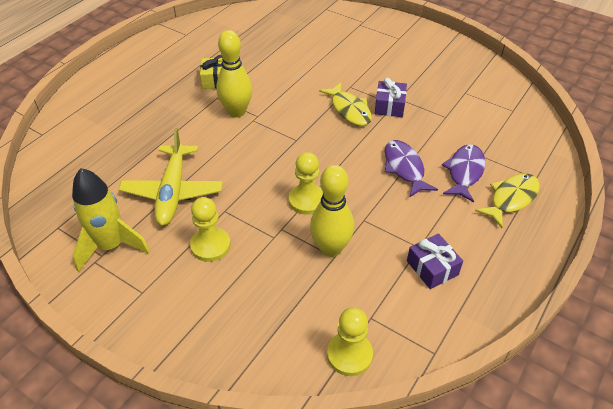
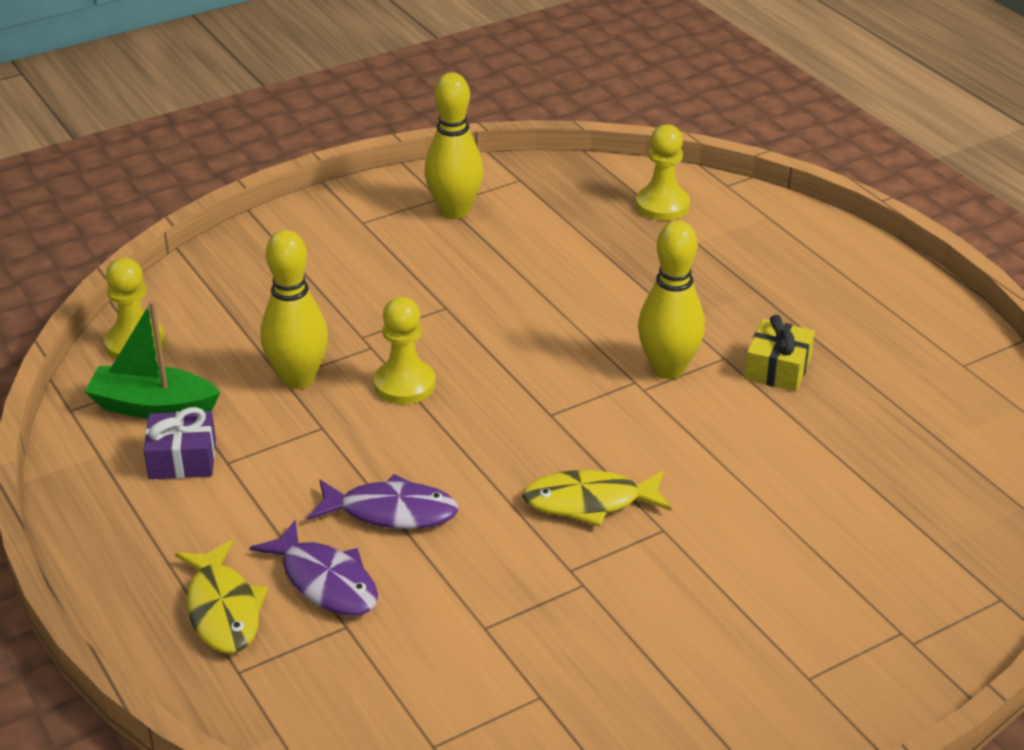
camera: 115 degrees right, 10 degrees down
yellow rocket [72,168,150,272] -> yellow bowling pin [425,72,483,219]
yellow plane [119,128,223,226] -> none
yellow pawn [190,197,230,262] -> yellow pawn moved to [636,124,690,220]
purple gift [375,78,407,117] -> none
none -> green boat [84,301,220,419]

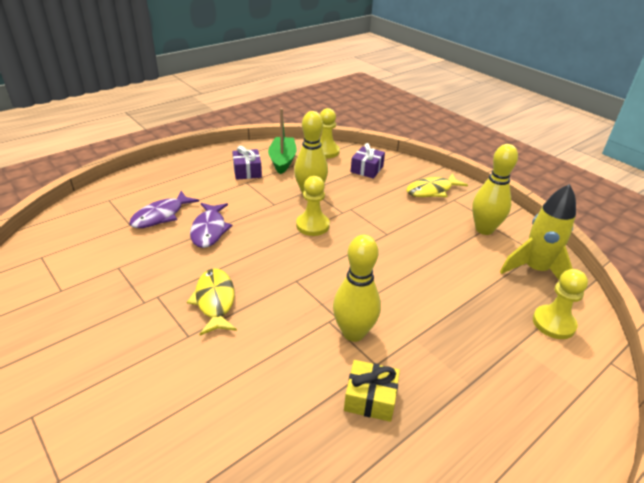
camera: 80 degrees right, 0 degrees up
yellow fish [175,540,268,653] -> yellow fish moved to [406,173,468,197]
none -> purple gift [351,143,385,179]
none -> yellow rocket [500,184,576,280]

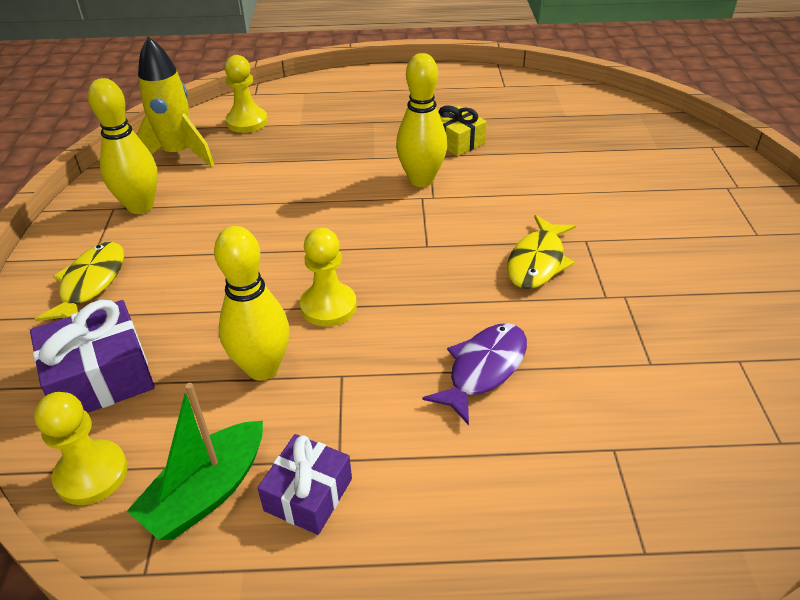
camera: 140 degrees left, 5 degrees up
purple fish [129,191,199,228] -> none
purple gift [351,143,385,179] -> purple gift [30,300,155,413], size x1.51
yellow fish [406,173,468,197] -> yellow fish turned 90 degrees counterclockwise [35,242,124,321]

